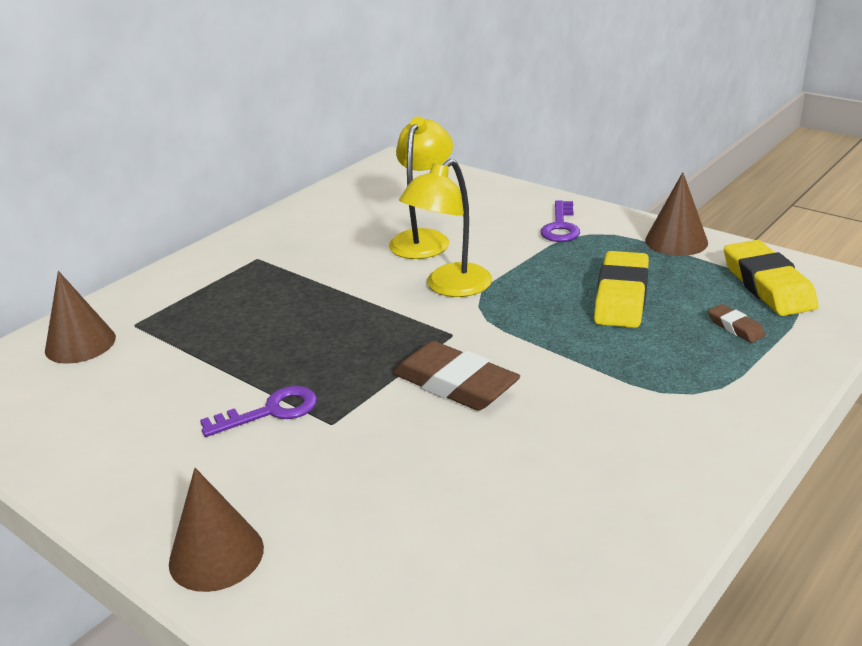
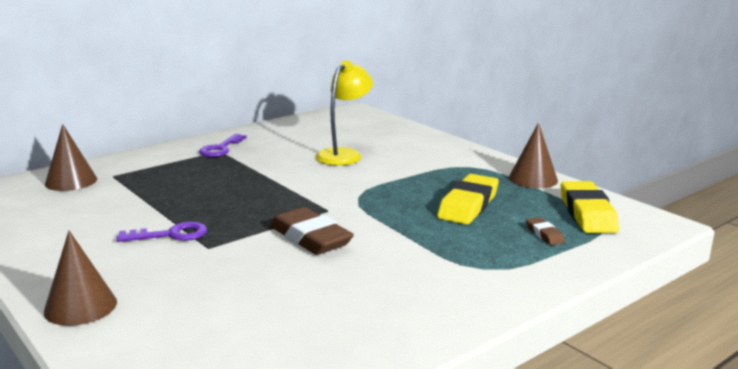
camera: 10 degrees right, 10 degrees down
yellow lamp [399,159,492,297] -> none
purple key [541,200,580,242] -> purple key moved to [199,134,247,157]

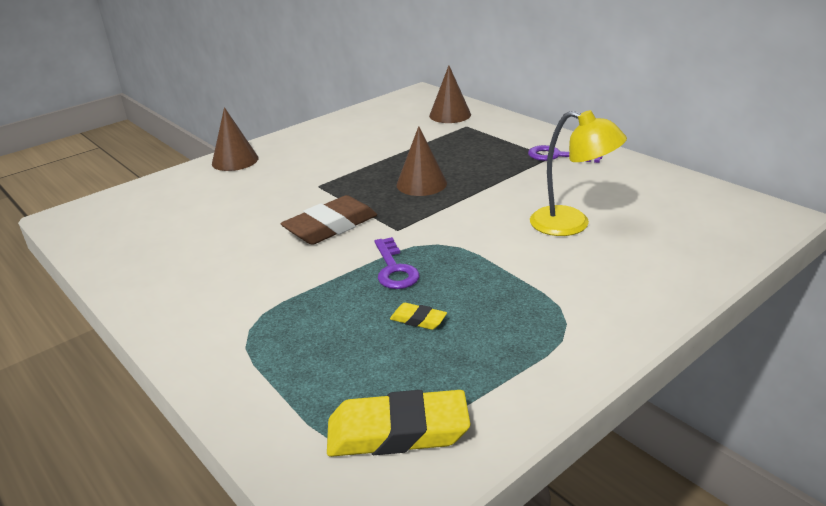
camera: 90 degrees right, 10 degrees up
purple key [117,222,207,242] -> purple key moved to [375,237,420,289]
yellow eraser [437,174,499,224] -> yellow eraser [390,303,447,330], size x0.48
brown cone [509,123,558,188] -> brown cone moved to [396,126,447,196]
brown eraser [526,217,565,245] -> none

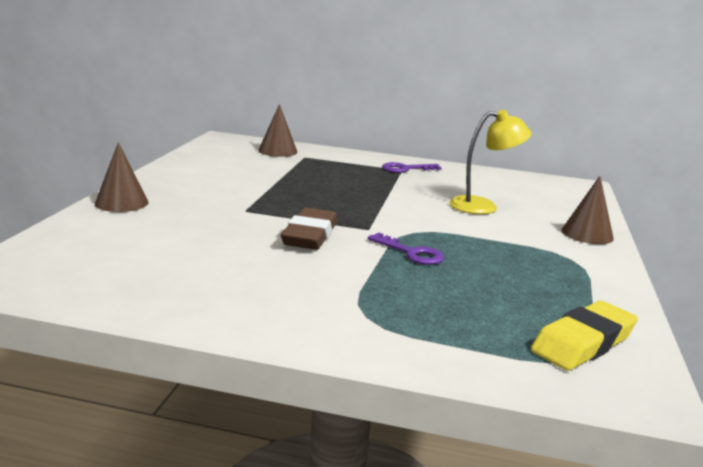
camera: 40 degrees left, 10 degrees down
yellow eraser [390,303,447,330] -> none
brown cone [396,126,447,196] -> brown cone moved to [561,176,614,244]

